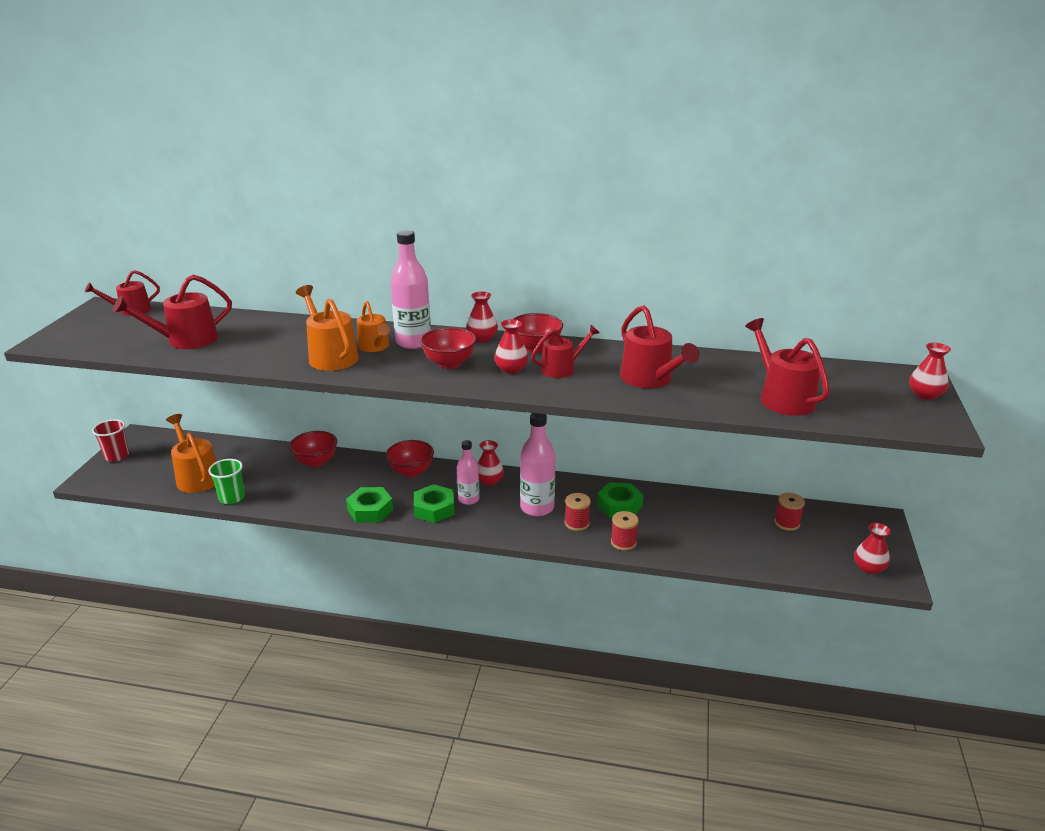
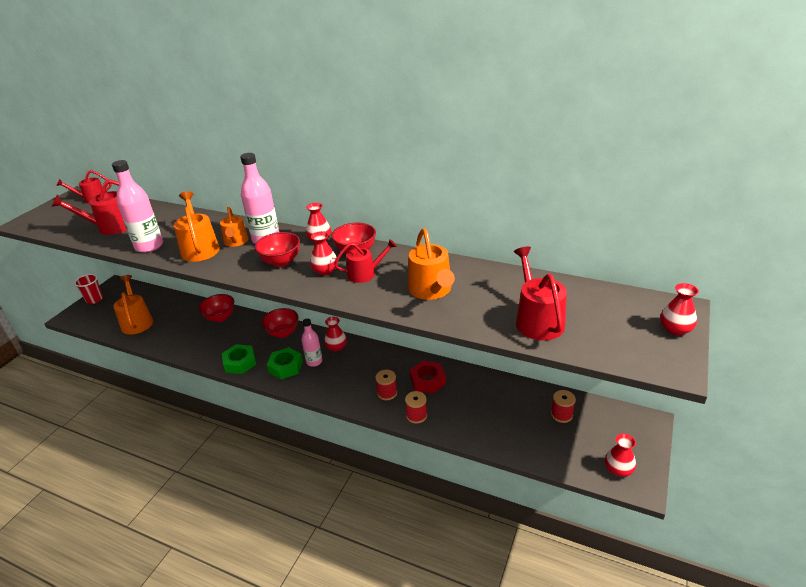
camera: 15 degrees right, 5 degrees up
green cup [208,459,245,504] -> none
pink bottle [520,413,556,517] -> pink bottle moved to [112,160,163,253]
green nut [597,482,644,517] -> red nut [410,361,446,394]
red watering can [620,305,699,388] -> orange watering can [408,228,455,300]

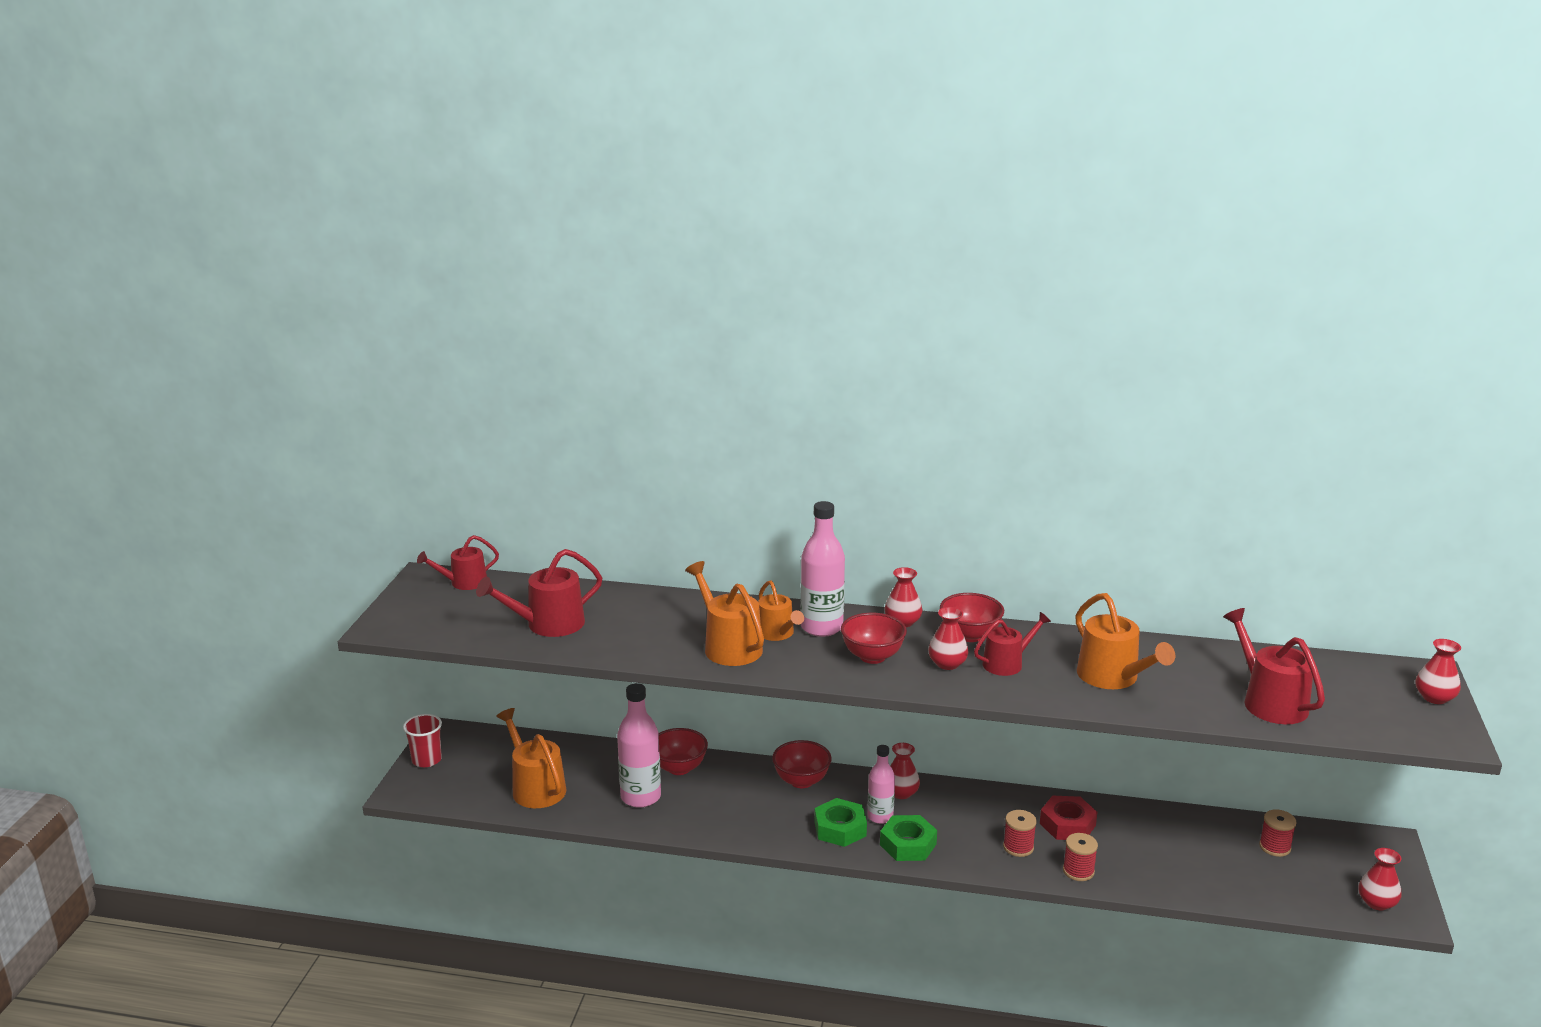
camera: 15 degrees left, 10 degrees down
pink bottle [112,160,163,253] -> pink bottle moved to [617,683,661,808]
green nut [222,344,256,374] -> green nut moved to [880,815,937,861]

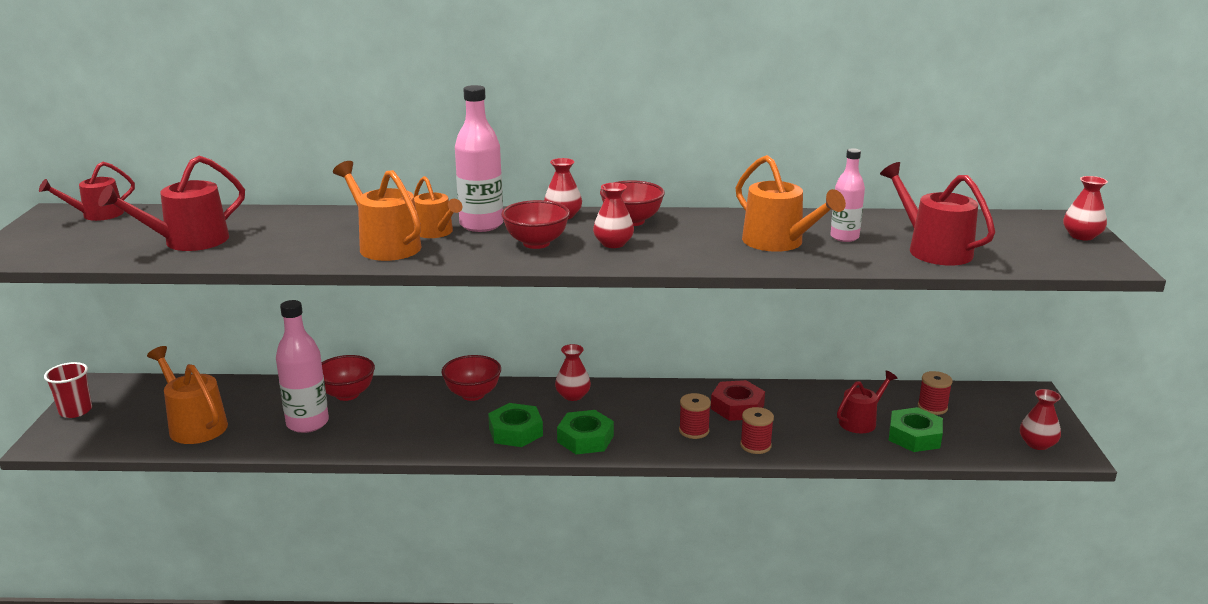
camera: 10 degrees left, 0 degrees up
pink bottle [867,745,895,824] -> pink bottle moved to [830,148,865,242]
red watering can [974,612,1051,676] -> red watering can moved to [837,371,897,434]
none -> green nut [889,407,943,452]

